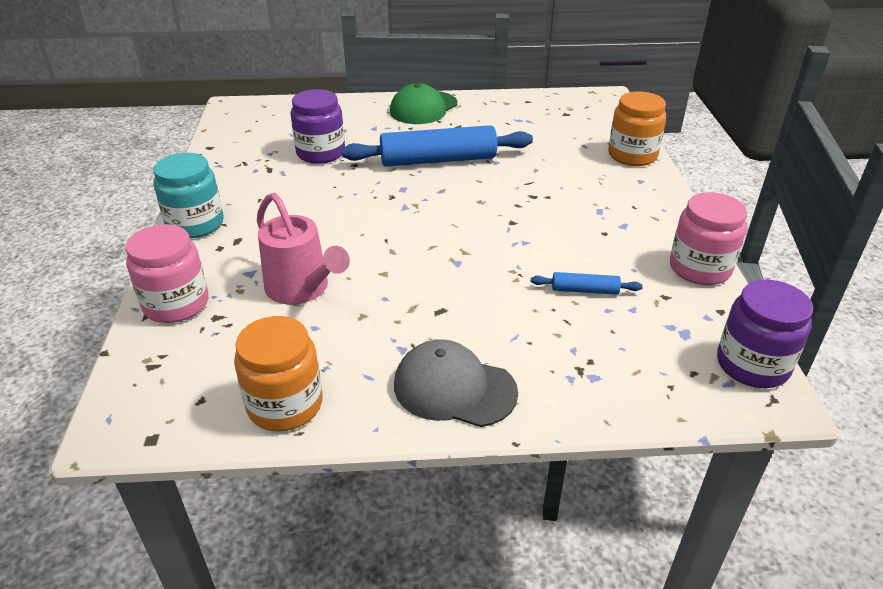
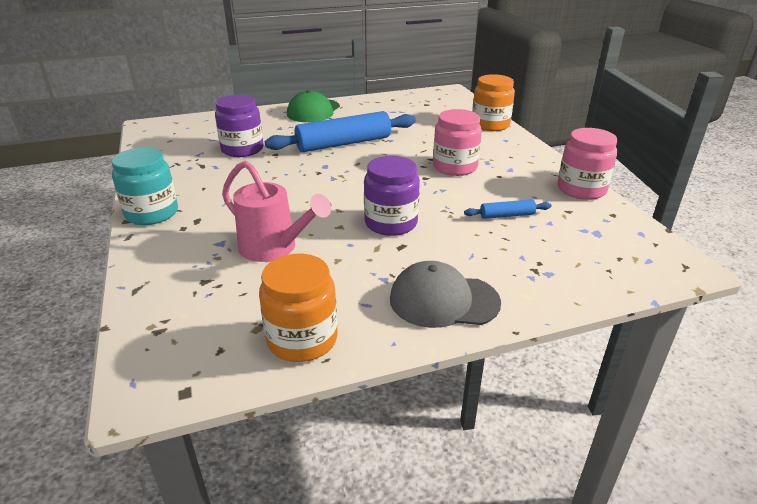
camera: 15 degrees left, 5 degrees down
pink jar [126,224,209,323] -> pink jar moved to [433,109,482,176]
purple jar [717,280,813,388] -> purple jar moved to [364,156,420,236]

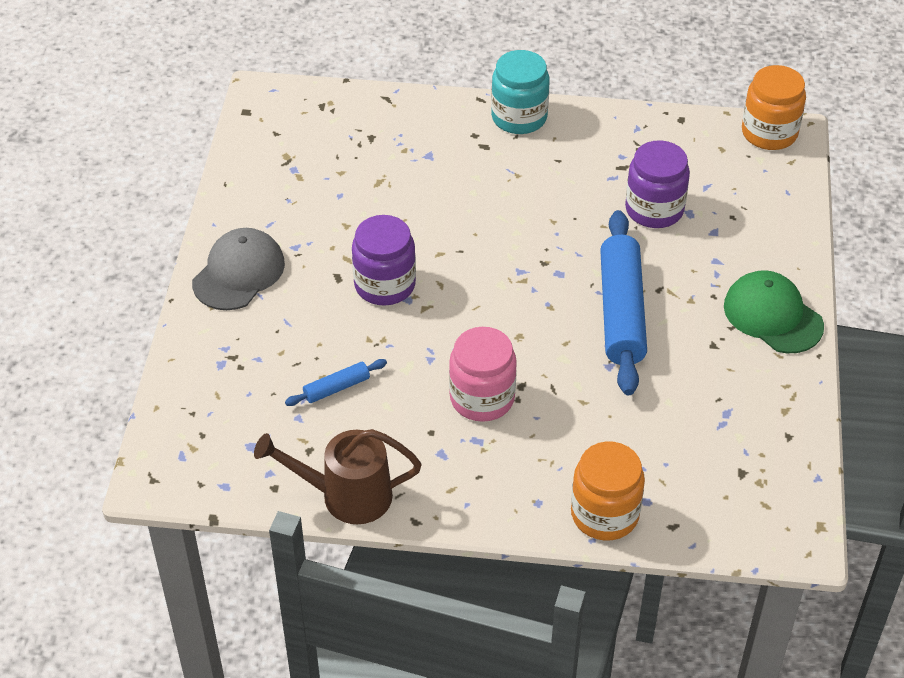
camera: 115 degrees right, 15 degrees up
pink watering can [222,161,331,262] -> none
orange jar [259,254,338,362] -> orange jar moved to [742,65,806,150]
blue rolling pin [464,199,552,219] -> blue rolling pin turned 45 degrees clockwise [285,359,387,406]
pink jar [558,128,618,200] -> brown watering can [254,429,421,524]

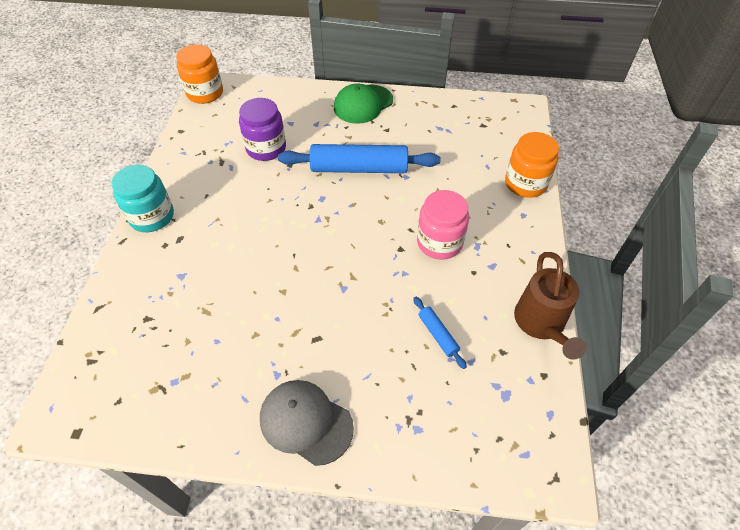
camera: 90 degrees left, 5 degrees up
purple jar [352,215,416,306] -> none

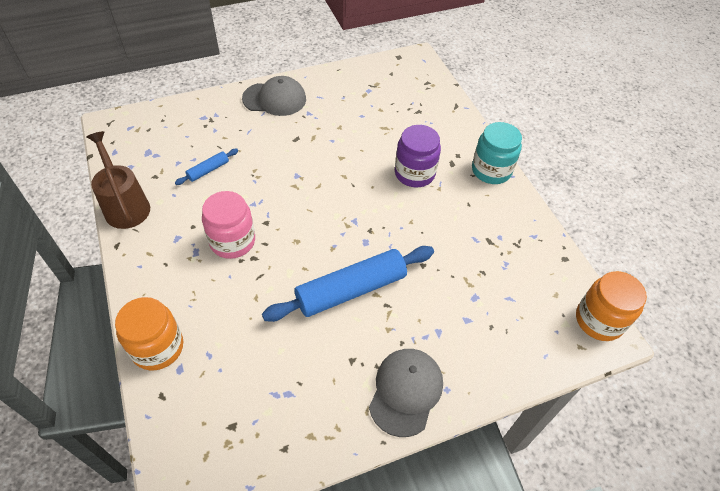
camera: 150 degrees right, 0 degrees up
purple jar [239,98,286,161] -> purple jar moved to [395,125,441,187]
green cap [334,84,393,124] -> grey cap [369,349,443,437]
blue rolling pin [413,297,467,369] -> blue rolling pin turned 75 degrees counterclockwise [175,149,238,185]

